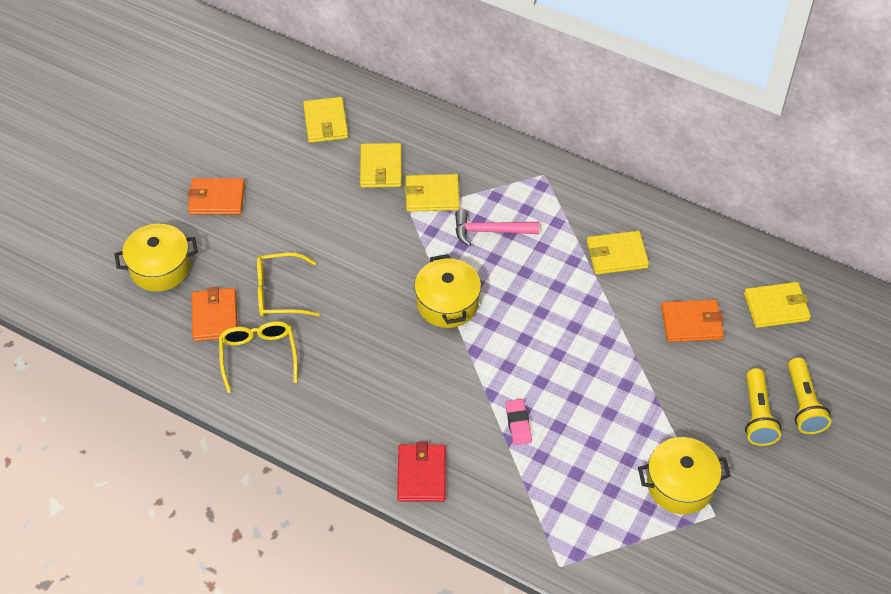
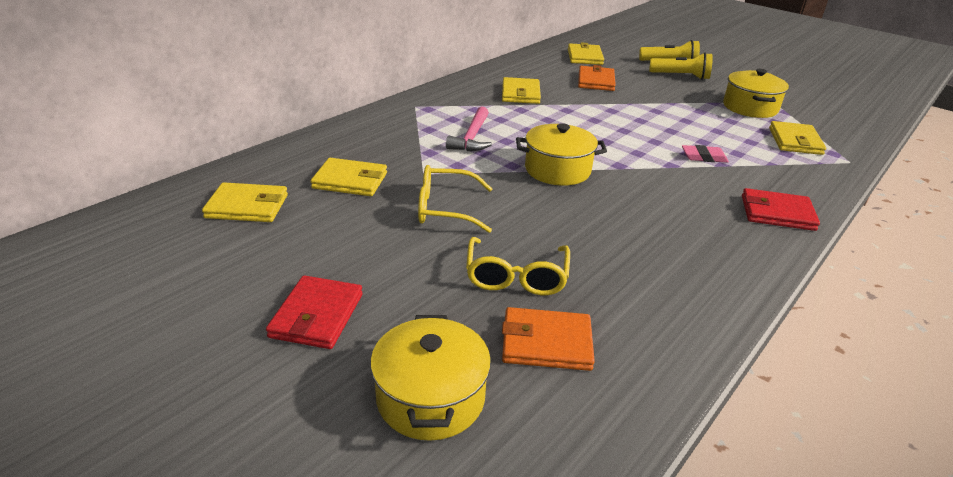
camera: 80 degrees left, 20 degrees down
orange wallet [188,178,245,215] -> red wallet [266,275,363,349]
yellow glasses [219,321,298,393] -> yellow glasses moved to [418,165,492,233]
yellow wallet [404,174,460,212] -> yellow wallet moved to [769,121,826,155]

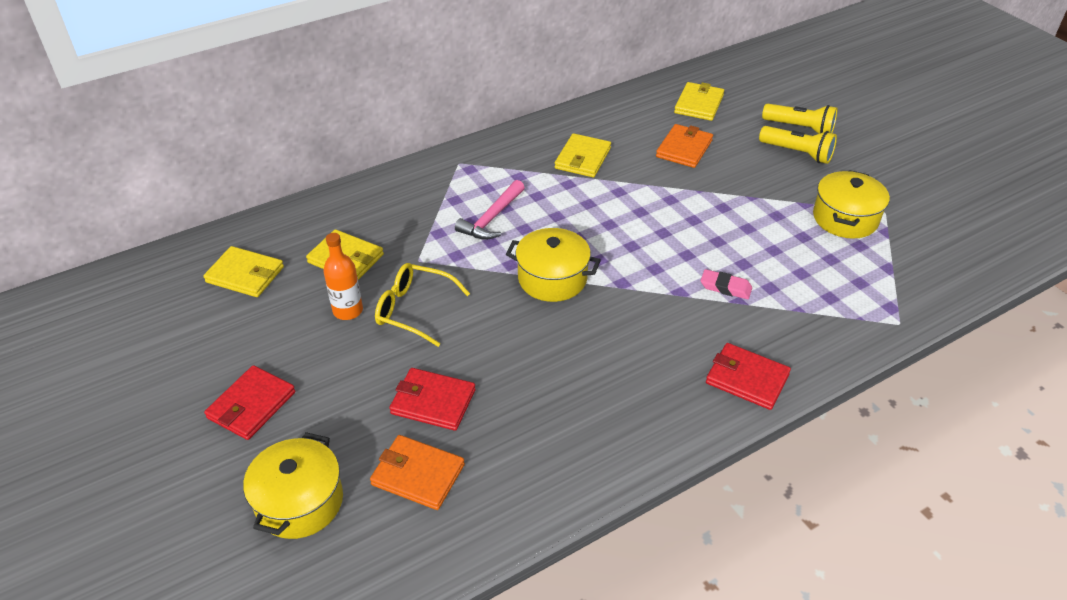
camera: 20 degrees right, 10 degrees up
yellow glasses [466,237,570,295] -> red wallet [389,368,476,431]
yellow wallet [769,121,826,155] -> none
none -> orange bottle [323,233,363,320]

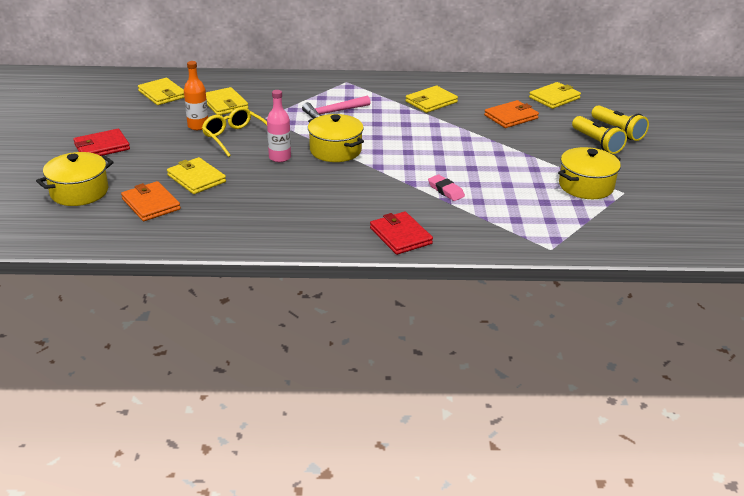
camera: 30 degrees right, 10 degrees down
red wallet [389,368,476,431] -> yellow wallet [167,157,226,194]
none -> pink bottle [267,90,291,162]

